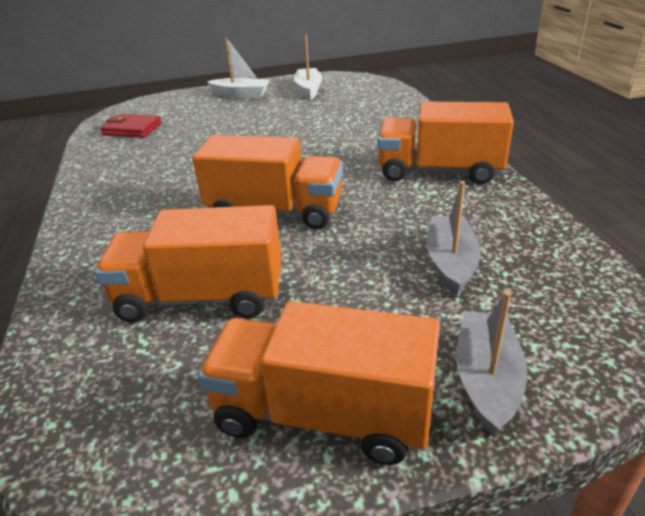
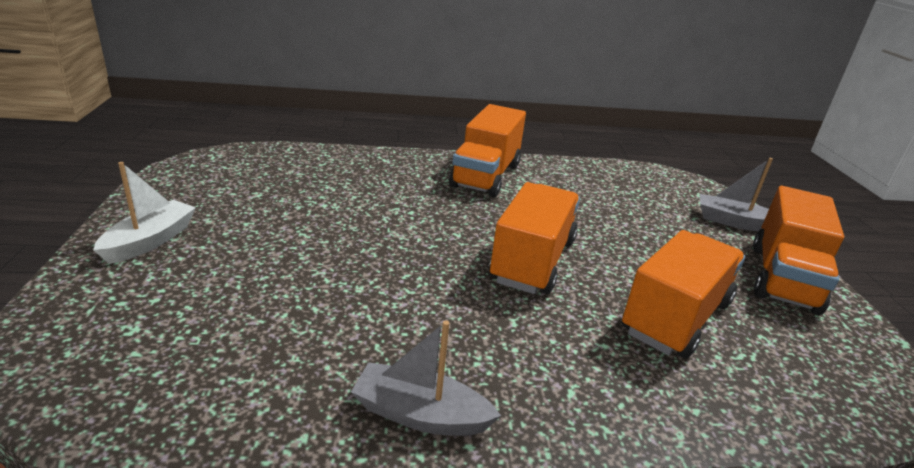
camera: 85 degrees left, 5 degrees down
orange truck [95,205,282,322] -> orange truck turned 150 degrees counterclockwise [622,230,745,358]
red wallet [100,114,162,138] -> none
white boat [294,34,322,100] -> none
grey boat [427,181,481,296] -> grey boat moved to [351,320,501,436]

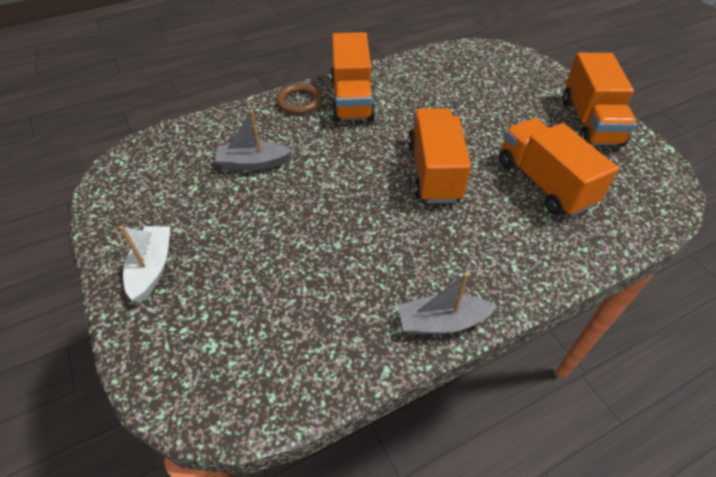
camera: 20 degrees left, 20 degrees up
orange truck [622,230,745,358] -> orange truck turned 45 degrees counterclockwise [499,118,619,217]
grey boat [700,158,773,231] -> grey boat moved to [215,110,292,170]
none -> brown ring [276,83,322,114]

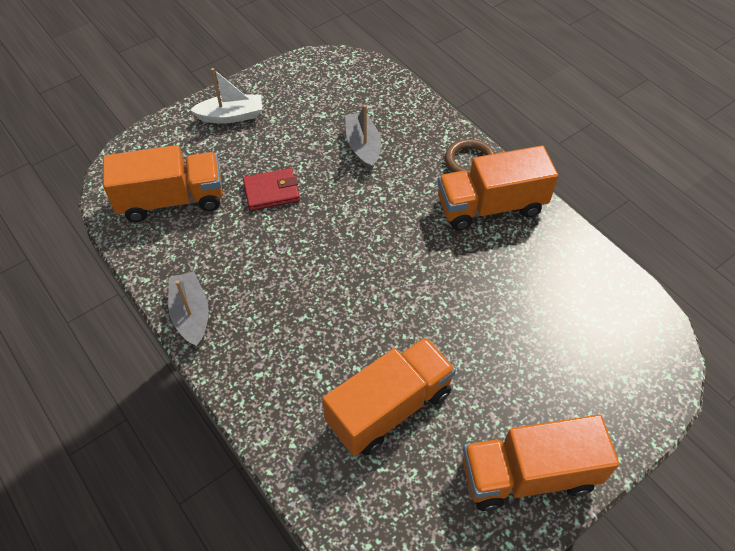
camera: 80 degrees right, 5 degrees up
orange truck [408,108,471,203] -> orange truck moved to [103,145,223,222]
none -> red wallet [243,168,300,211]

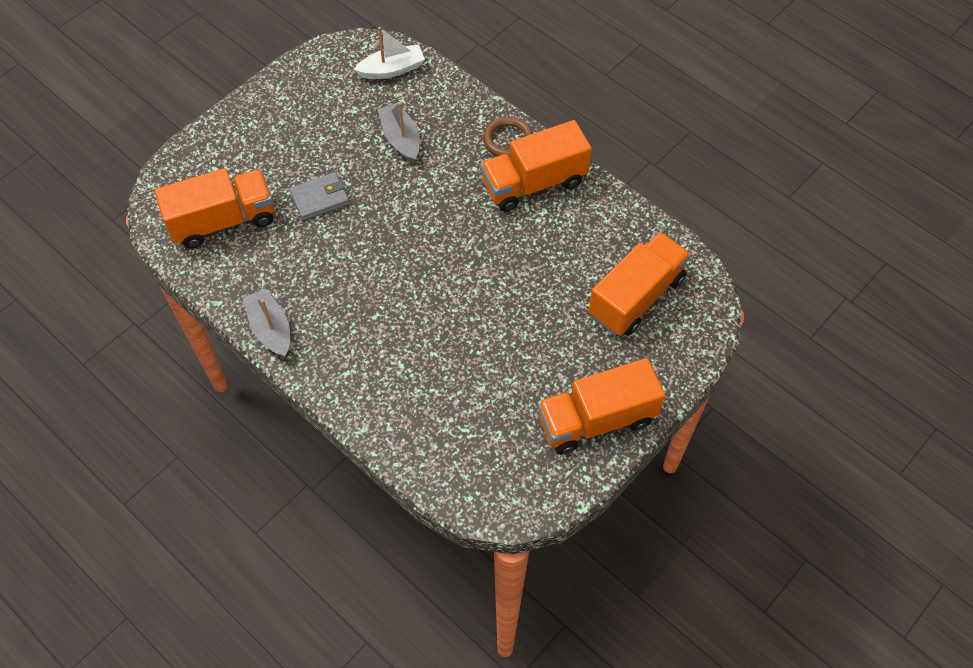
camera: 10 degrees left, 5 degrees up
white boat [190,68,262,124] -> white boat moved to [354,27,425,79]
red wallet [243,168,300,211] -> grey wallet [289,172,350,221]
orange truck [322,337,456,456] -> orange truck moved to [589,232,691,336]

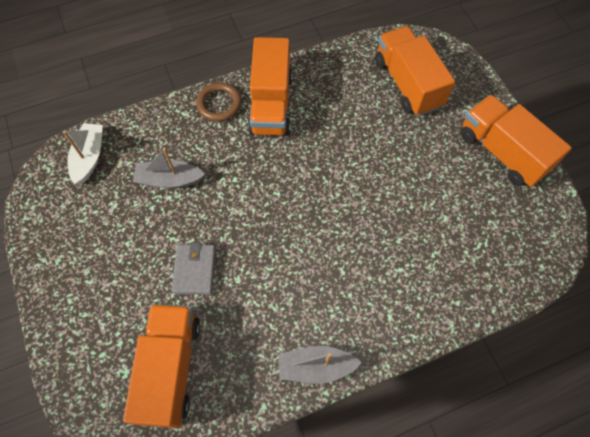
camera: 65 degrees left, 5 degrees up
orange truck [537,358,665,455] -> orange truck turned 135 degrees clockwise [460,94,572,187]

